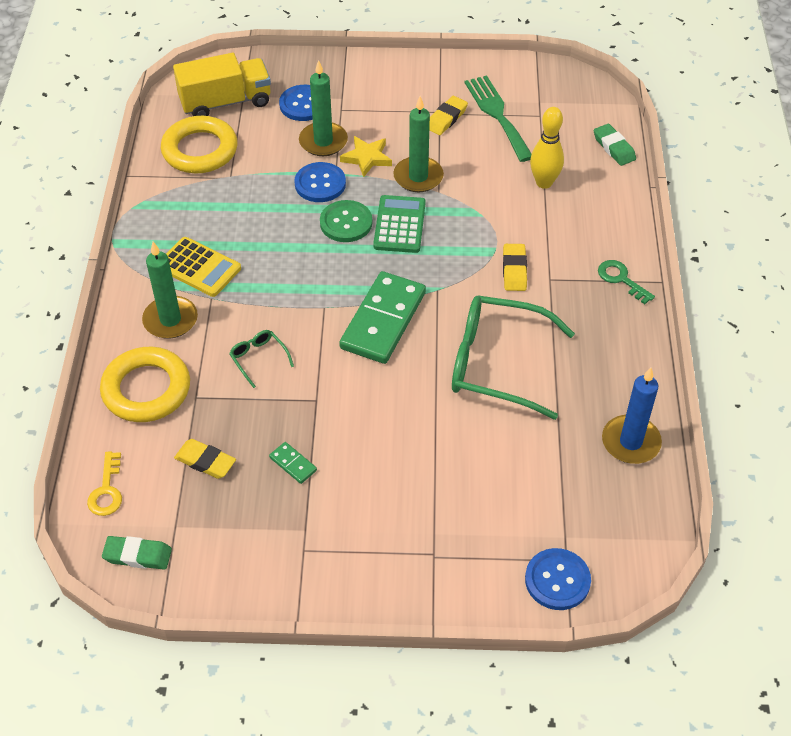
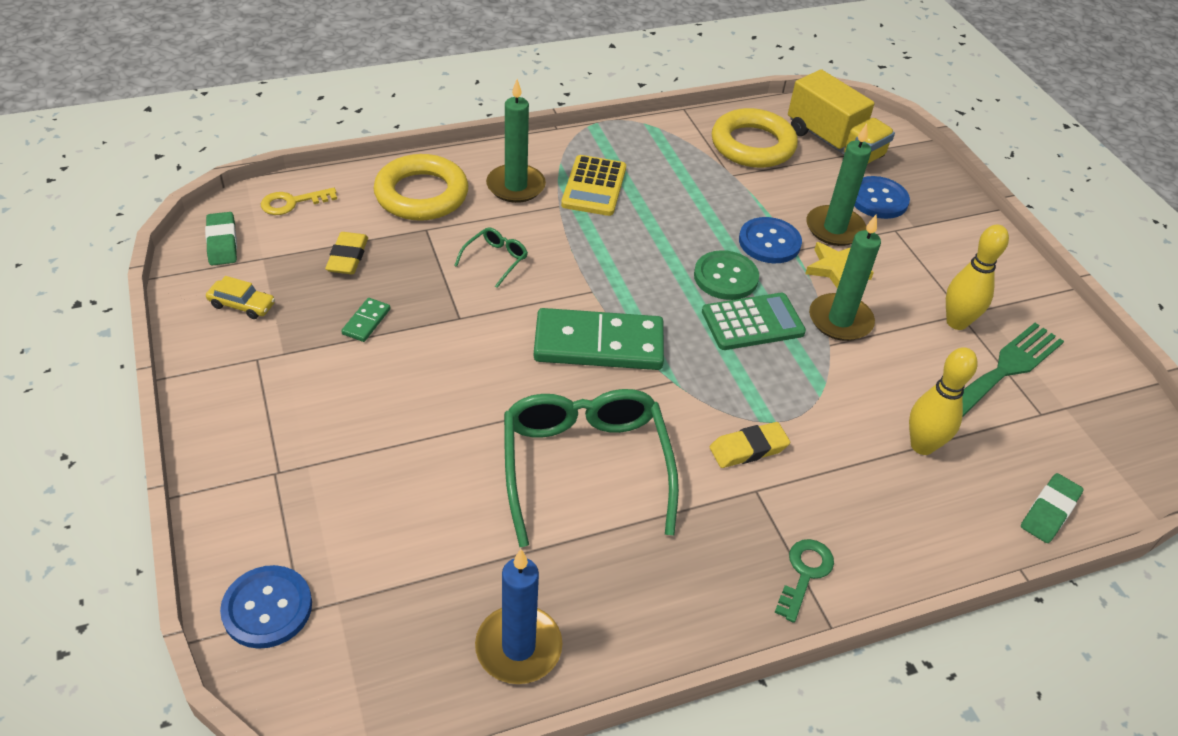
camera: 65 degrees right, 5 degrees down
yellow eraser [429,96,468,135] -> yellow bowling pin [946,224,1009,330]
none -> yellow car [206,276,275,319]

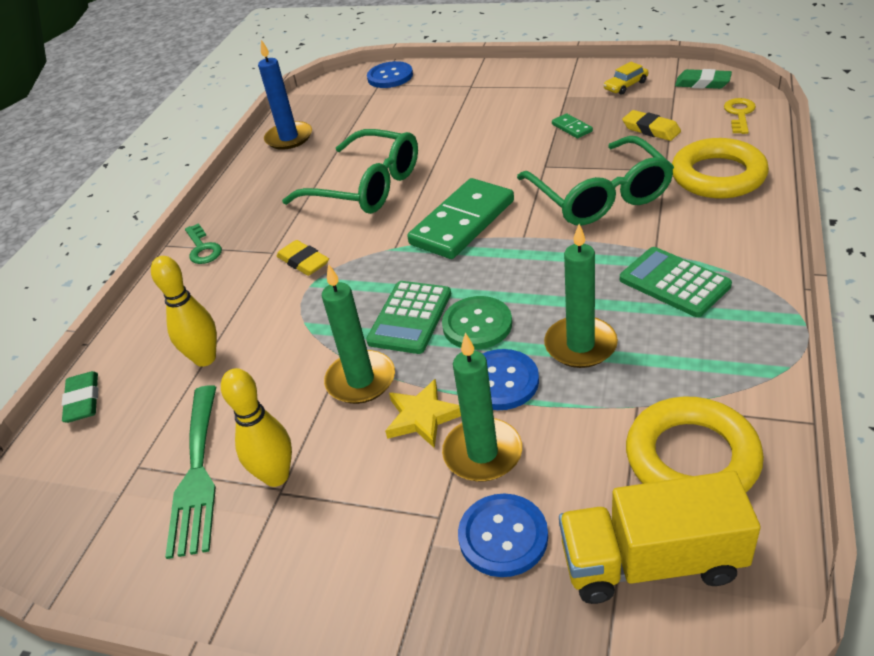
camera: 135 degrees right, 5 degrees down
green glasses [454,227,528,288] -> green glasses [517,136,674,225], size x2.34
green candle [486,79,546,203] -> green candle moved to [544,224,618,368]
yellow calculator [561,155,626,216] -> green calculator [620,247,732,317]
yellow eraser [710,422,790,468] -> yellow eraser turned 60 degrees counterclockwise [276,240,329,276]

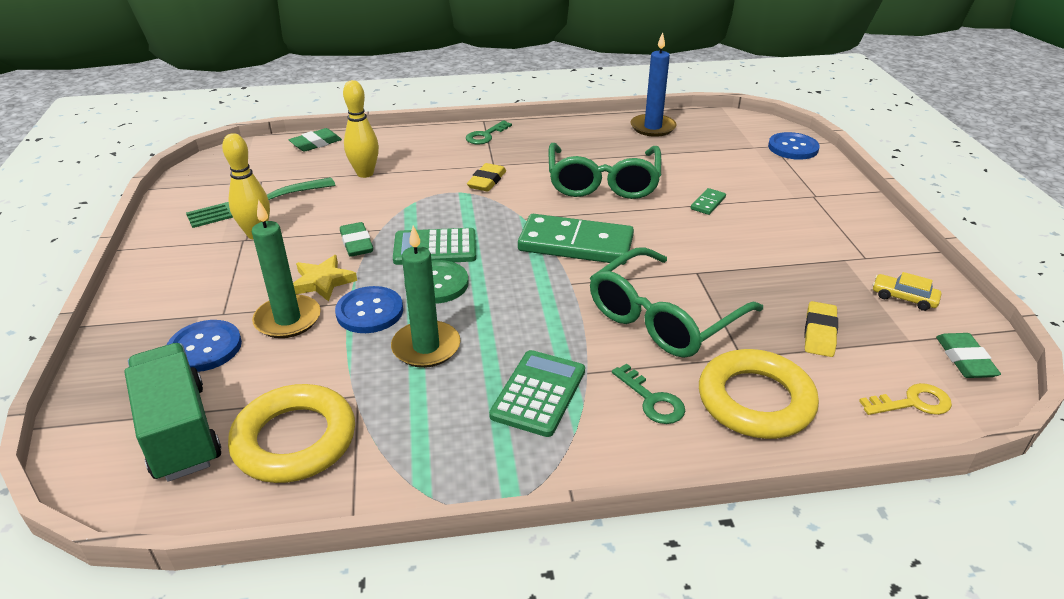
camera: 60 degrees right, 5 degrees down
green candle [322,264,395,404] -> green eraser [340,222,373,257]
green domino [552,113,593,139] -> green domino moved to [691,188,726,215]
yellow truck [559,471,761,604] -> green truck [124,343,221,482]
none -> green key [612,364,685,424]

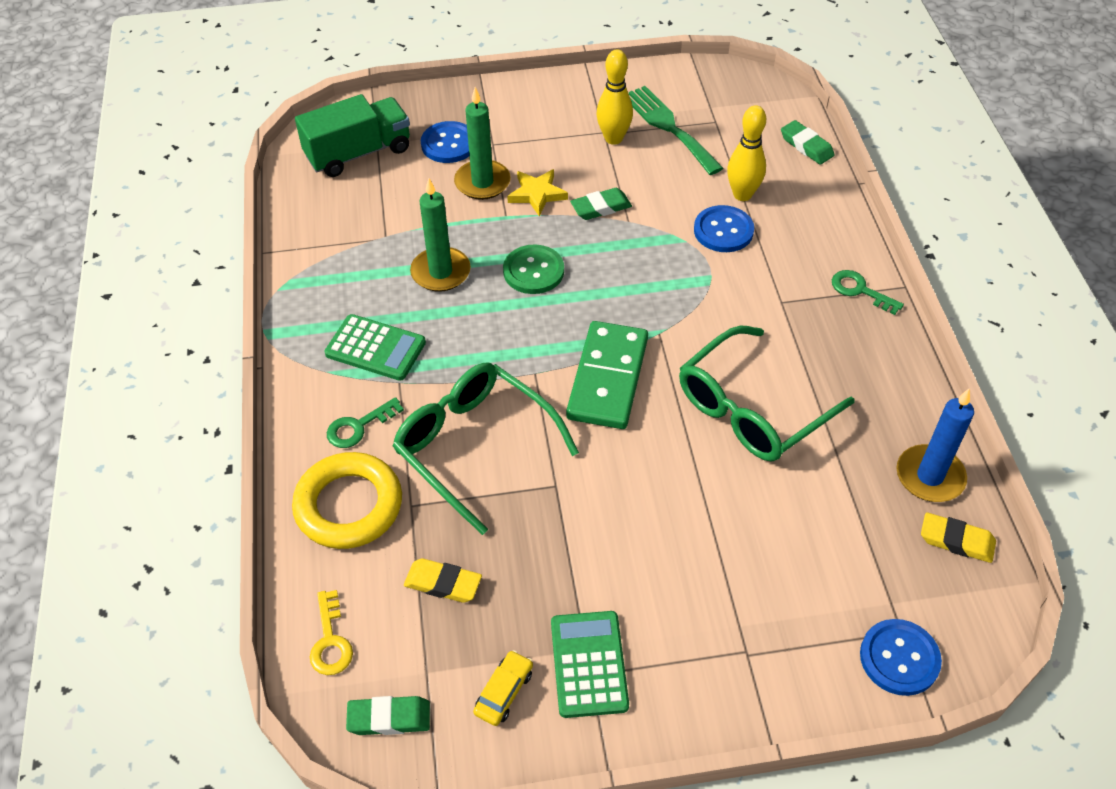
camera: 90 degrees right, 15 degrees up
yellow ring [228,384,355,483] -> none
blue button [335,286,403,333] -> blue button moved to [694,205,754,252]
green calculator [393,228,476,265] -> green calculator moved to [551,611,629,718]
yellow eraser [467,163,506,191] -> yellow eraser moved to [921,512,996,563]
green glasses [549,143,661,199] -> green glasses turned 45 degrees counterclockwise [679,326,855,462]
green domino [691,188,726,215] -> none

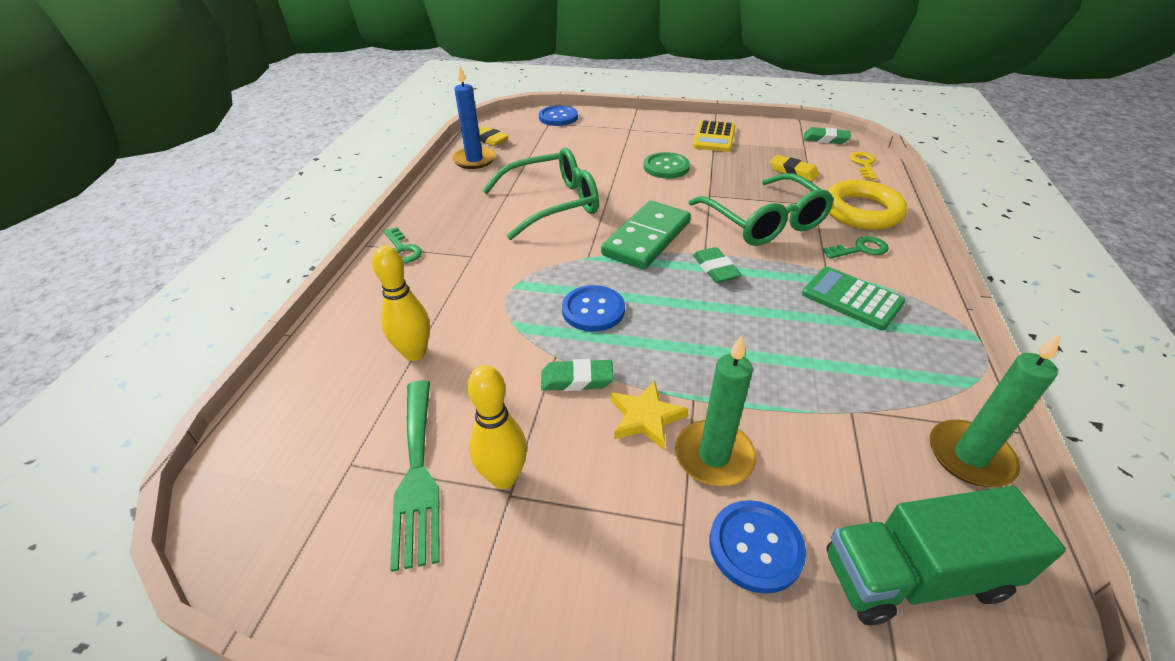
camera: 160 degrees left, 10 degrees down
green candle [410,178,471,292] -> green candle moved to [930,334,1061,487]
yellow car [473,650,533,726] -> none
green button [503,244,564,294] -> green button moved to [644,152,690,179]
green calculator [551,611,629,718] -> yellow calculator [693,120,736,152]
blue button [694,205,754,252] -> blue button moved to [562,285,625,332]
green eraser [781,120,834,165] -> green eraser moved to [693,247,742,283]

